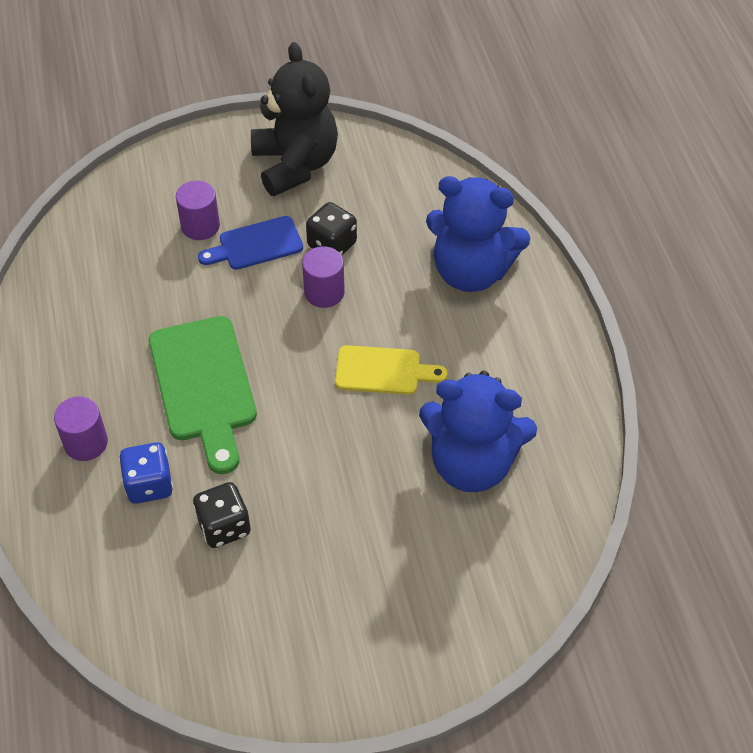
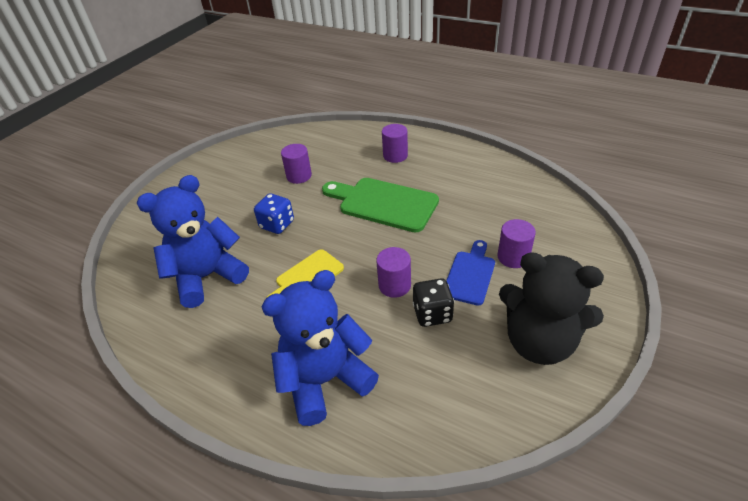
camera: 135 degrees right, 10 degrees down
blue dice [119,442,173,504] -> blue dice moved to [254,194,294,234]
black dice [193,482,251,548] -> purple cylinder [281,144,312,184]

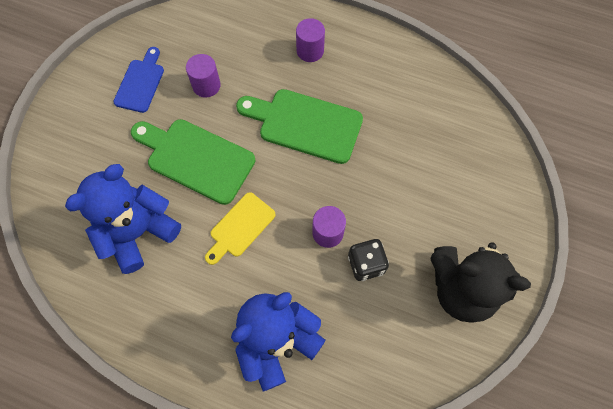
camera: 10 degrees left, 25 degrees up
blue dice [254,194,294,234] -> green cutting board [131,119,255,205]
blue cutting board [446,240,495,306] -> blue cutting board moved to [113,47,164,113]
purple cylinder [498,219,536,268] -> none

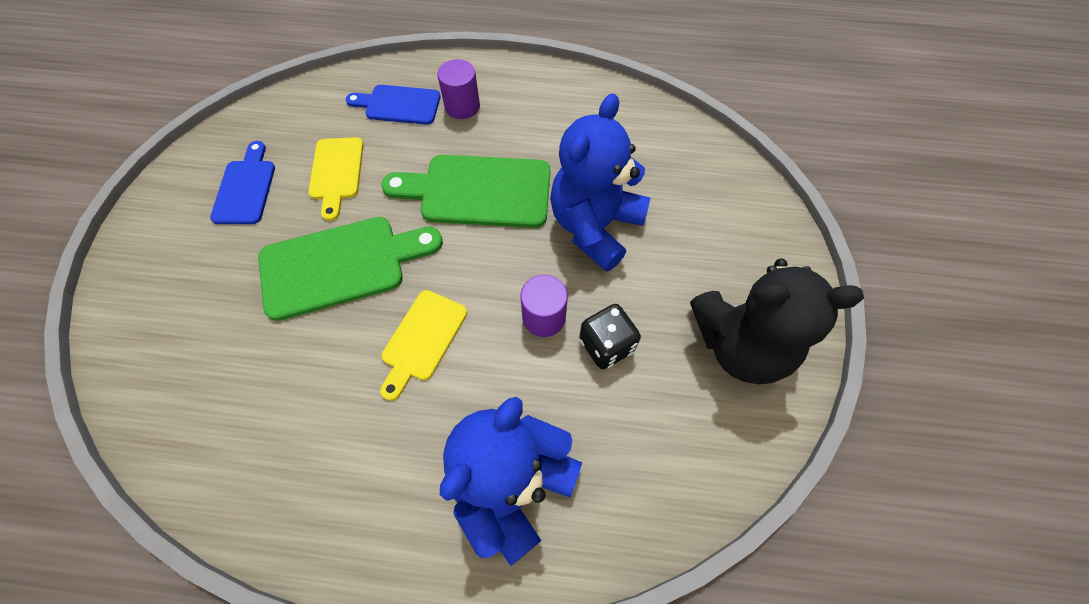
camera: 15 degrees left, 5 degrees down
blue teddy bear [65,164,181,274] -> blue teddy bear moved to [550,93,650,272]
green cutting board [131,119,255,205] -> green cutting board turned 150 degrees clockwise [258,217,443,321]
purple cylinder [186,54,221,98] -> yellow cutting board [308,137,363,221]
none -> blue cutting board [346,85,441,125]

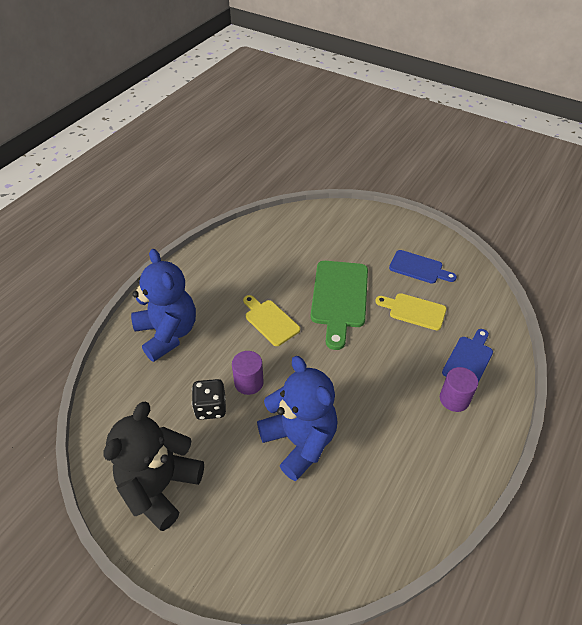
camera: 115 degrees right, 15 degrees down
green cutting board [381,155,550,228] -> none

